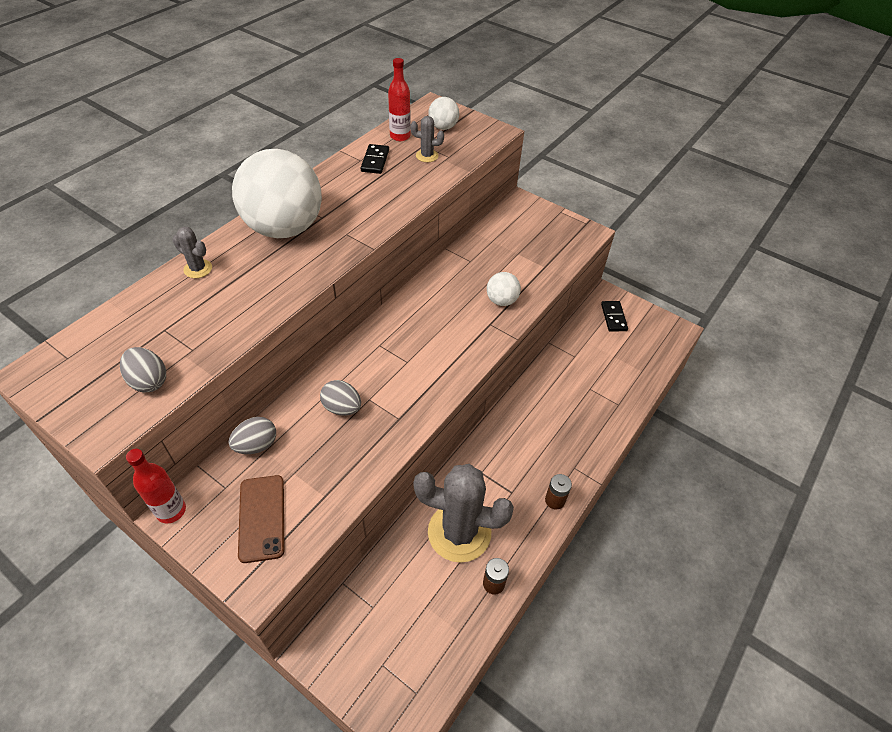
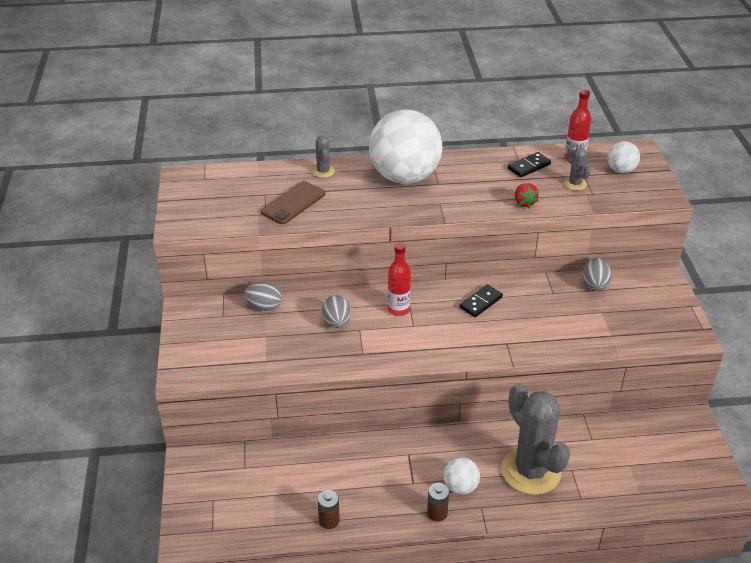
camera: 50 degrees right, 10 degrees down
grey egg [120,347,166,393] -> grey egg moved to [583,258,612,291]
red bottle [126,449,186,523] -> red bottle moved to [388,243,411,316]
brown phone [238,475,284,563] -> brown phone moved to [261,181,326,224]
grey cactus [414,464,514,563] -> grey cactus moved to [502,384,571,495]
white ball [487,272,521,306] -> white ball moved to [443,457,480,494]
black domino [601,301,628,332] -> black domino moved to [459,285,503,317]
none -> red strawberry [515,183,539,208]

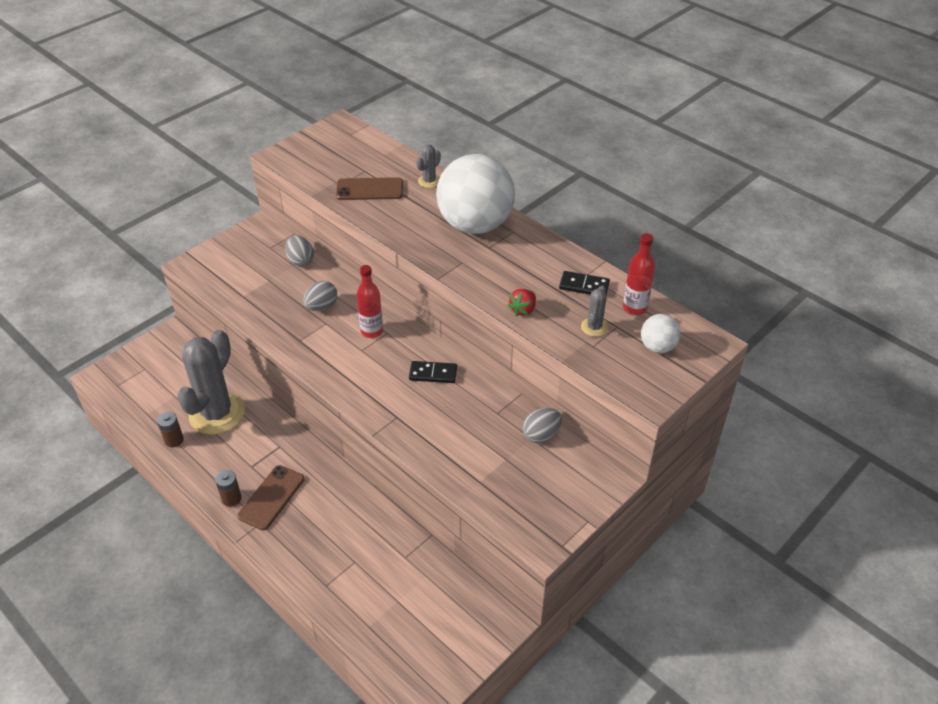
camera: 50 degrees right, 5 degrees up
white ball [443,457,480,494] -> brown phone [237,465,304,530]
grey cactus [502,384,571,495] -> grey cactus moved to [177,330,245,435]

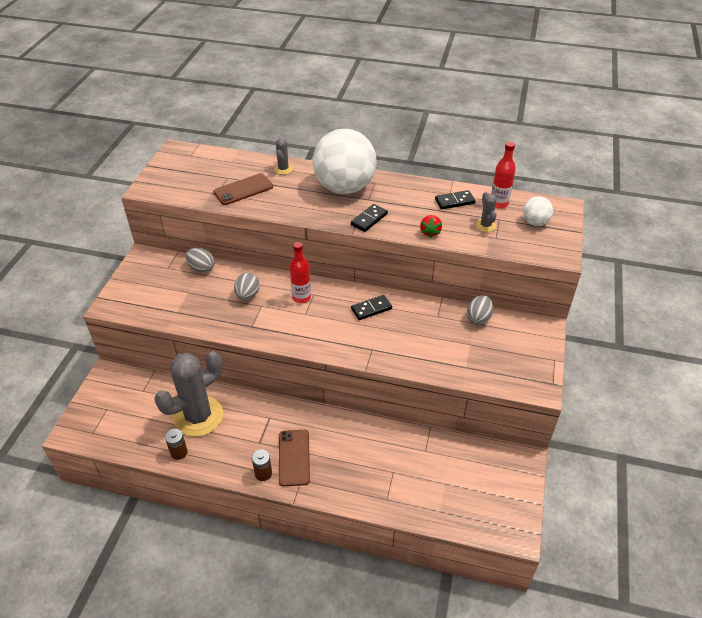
camera: 30 degrees left, 0 degrees up
grey cactus [177,330,245,435] -> grey cactus turned 60 degrees clockwise [155,351,223,437]
none -> black domino [351,204,388,232]

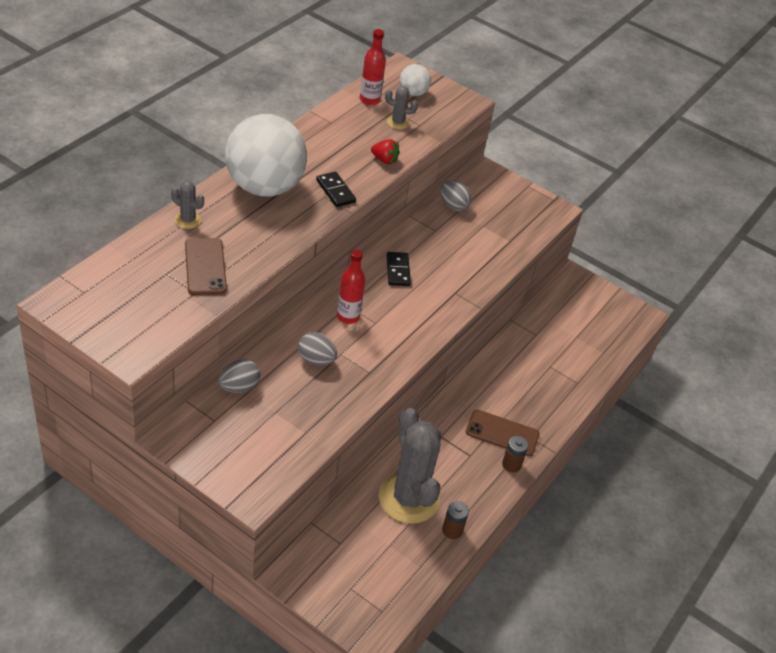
camera: 75 degrees left, 0 degrees up
black domino [435,190,475,209] -> none

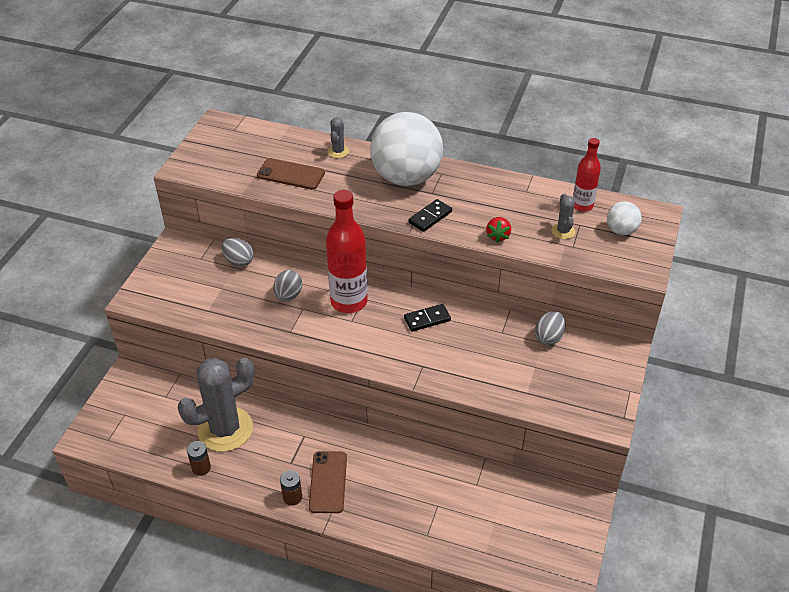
camera: 80 degrees right, 0 degrees up
brown phone [185,238,227,295] -> brown phone turned 45 degrees clockwise [257,158,325,190]
red bottle [337,249,366,324] -> red bottle [326,190,368,313], size x1.73

